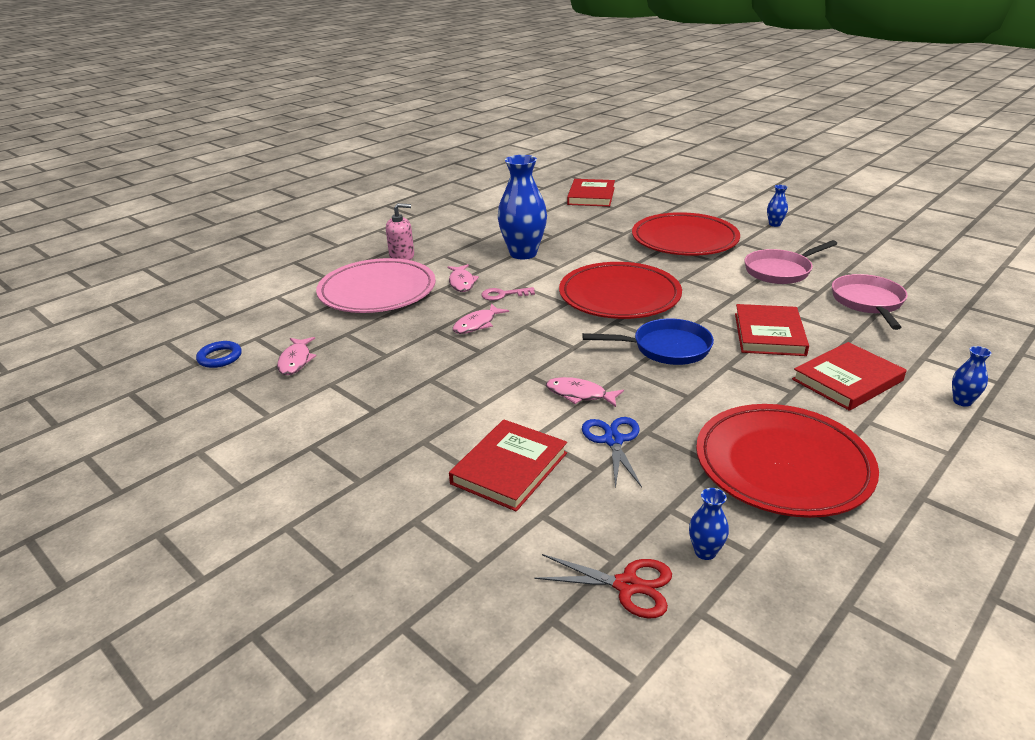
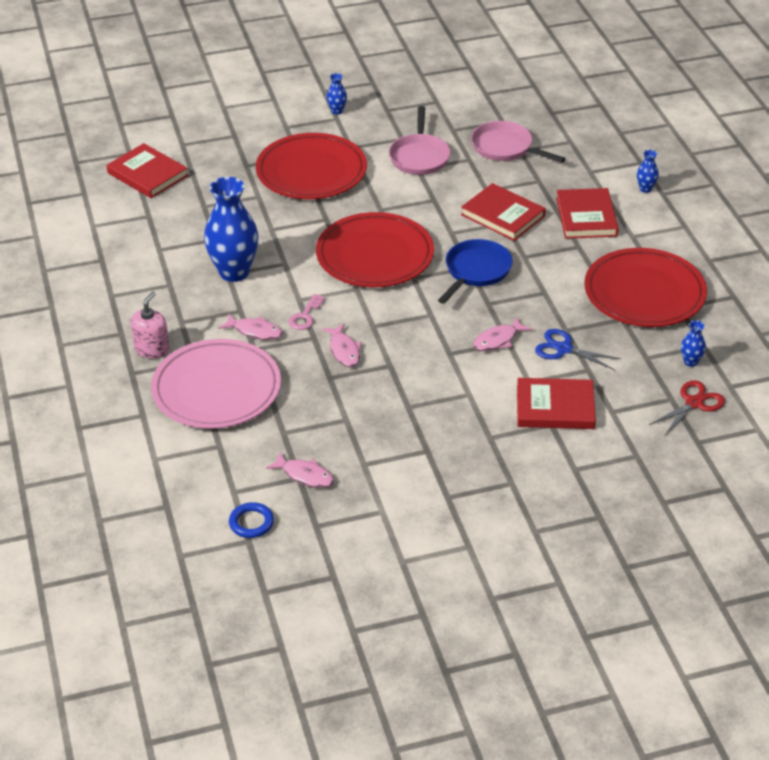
camera: 60 degrees left, 10 degrees up
red book [449,419,567,511] -> red book turned 60 degrees counterclockwise [517,378,596,429]

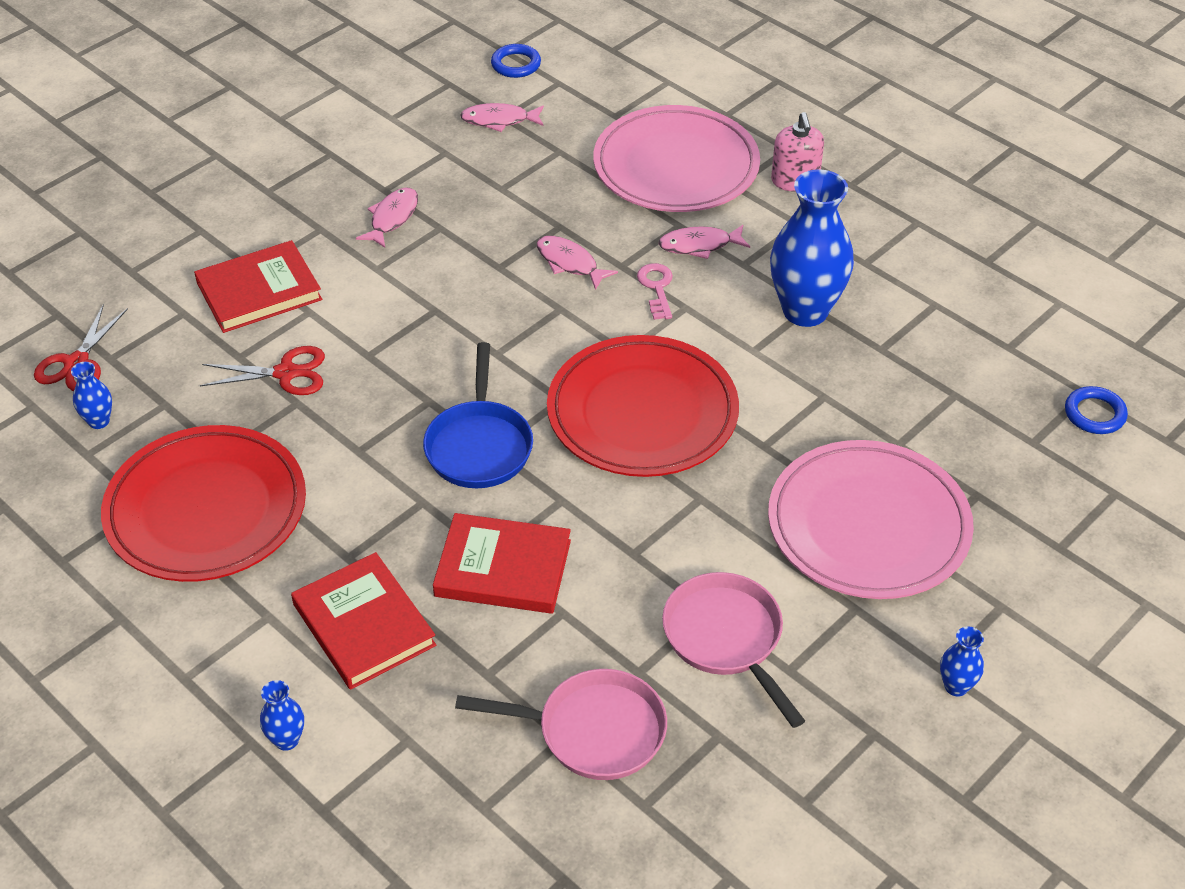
camera: 150 degrees right, 5 degrees up
red book [107,143,188,198] -> blue ring [1065,386,1128,434]
red plate [256,133,367,199] -> pink plate [768,440,974,599]
pink fish [473,317,532,351] -> pink fish moved to [356,188,418,248]
blue scissors [535,329,621,370] -> red scissors [200,346,325,395]

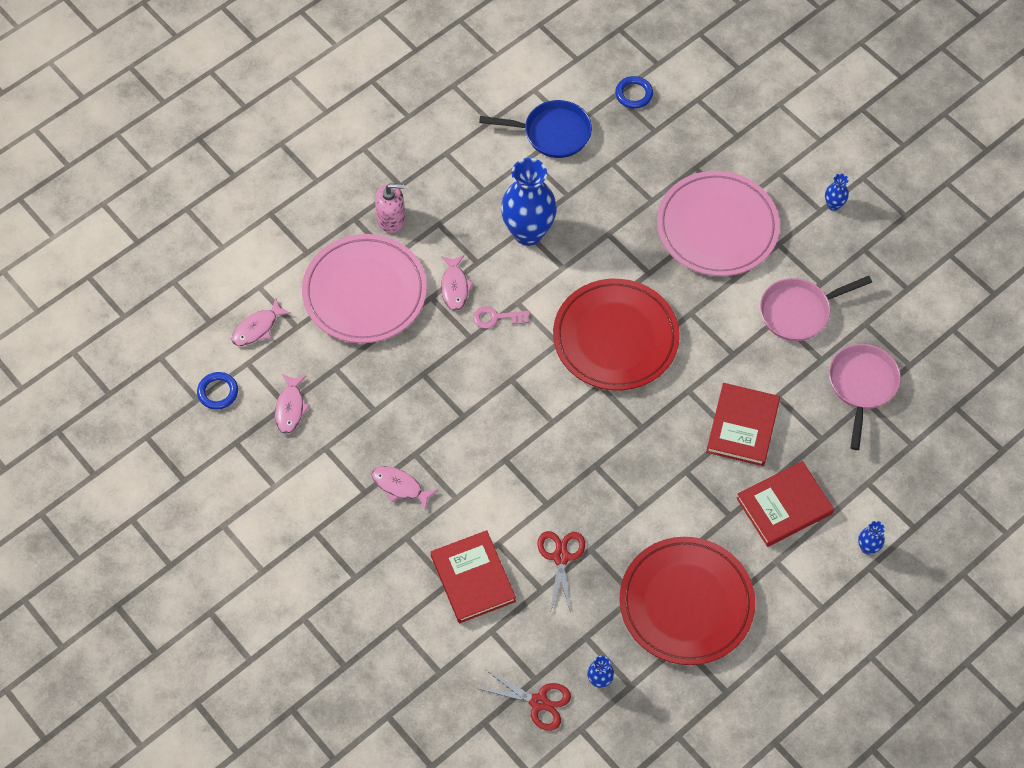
camera: 85 degrees left, 15 degrees up
blue pan [423,342,533,488] -> blue pan moved to [479,100,592,158]
pink fish [537,236,618,290] -> pink fish moved to [232,298,291,346]

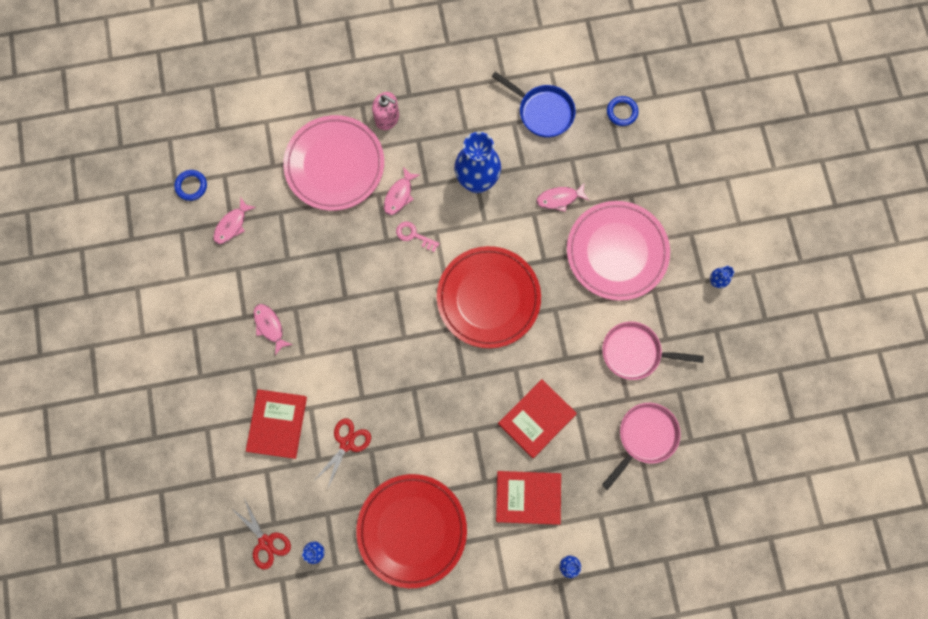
camera: 30 degrees right, 15 degrees up
pink fish [232,298,291,346] -> pink fish moved to [536,182,589,212]

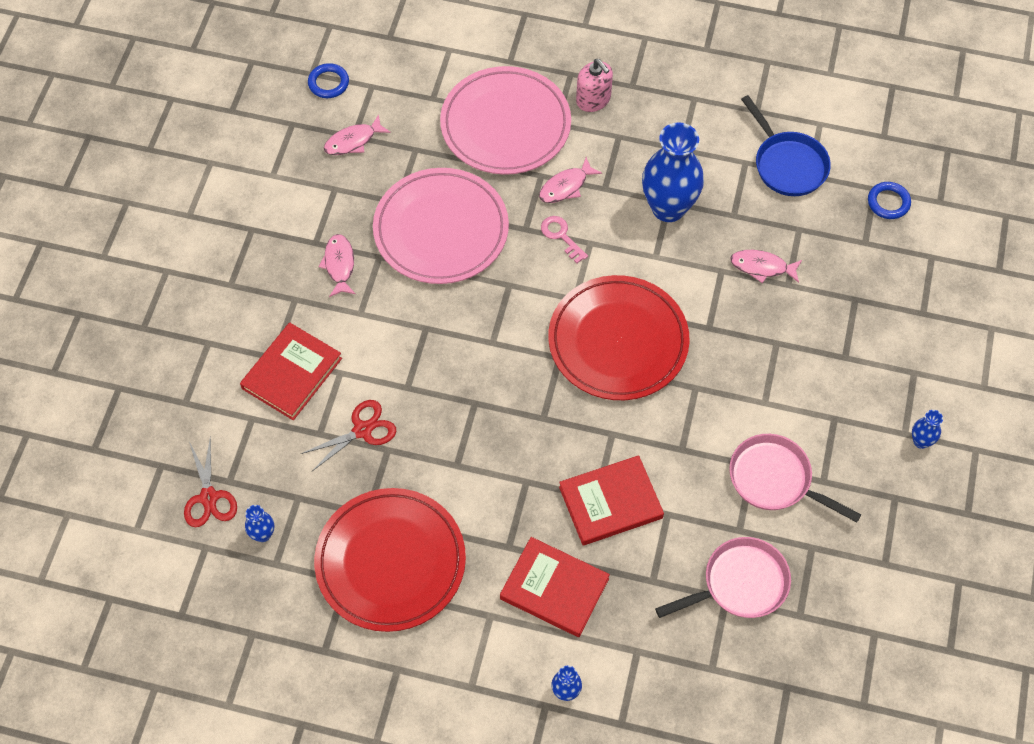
camera: 25 degrees right, 15 degrees down
pink plate [567,201,670,301] -> pink plate moved to [373,168,509,284]

